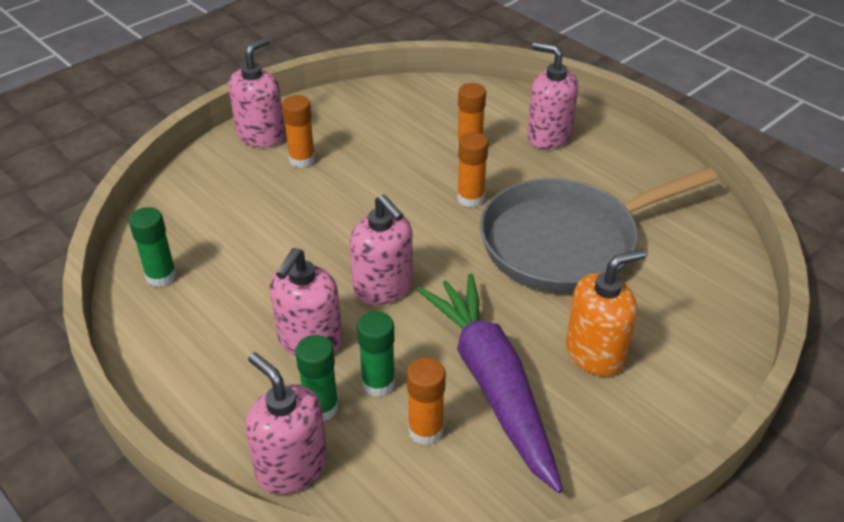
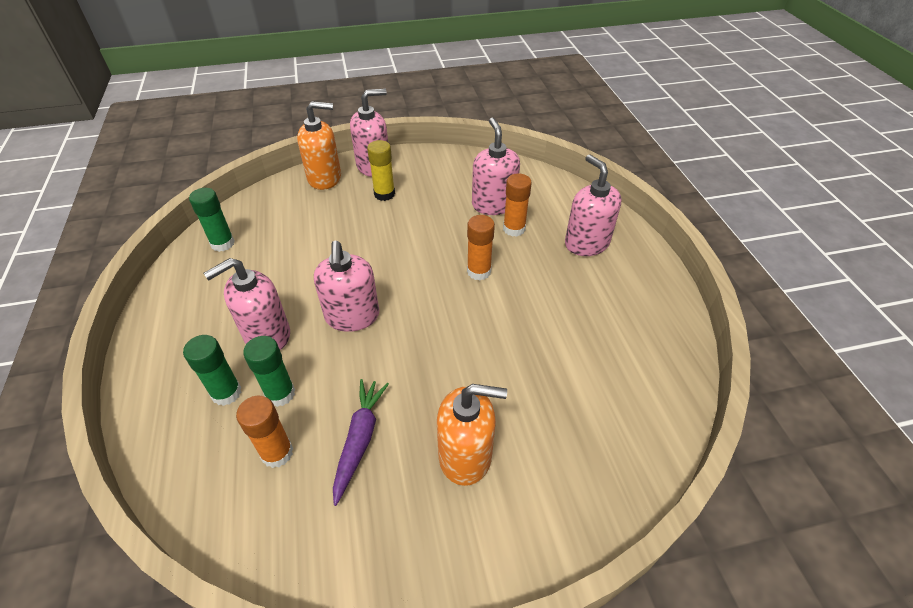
camera: 30 degrees right, 5 degrees up
pink soap dispenser [245,352,327,495] -> pink soap dispenser moved to [472,118,520,215]
orange glue stick [282,95,315,168] -> yellow glue stick [367,140,395,201]
purple carrot [417,273,563,493] -> purple carrot [333,379,389,506], size x0.53
grey pan [480,167,718,293] -> none
none -> orange soap dispenser [297,101,341,190]

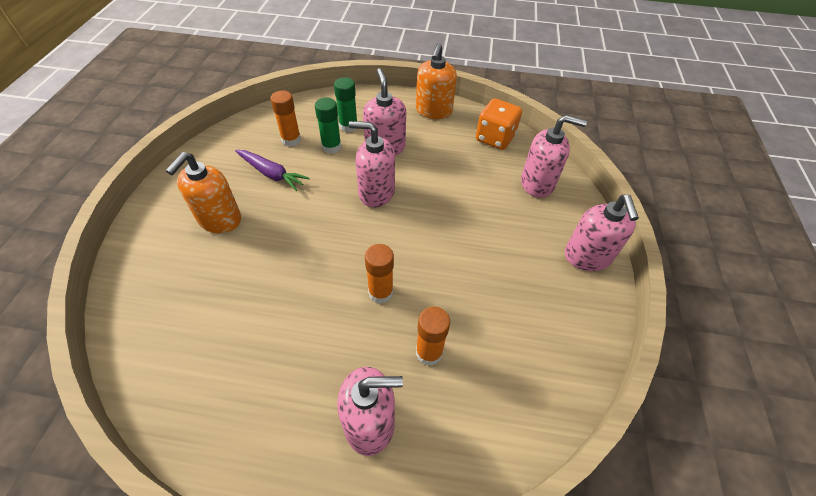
camera: 110 degrees right, 5 degrees up
green glue stick [189,188,235,252] -> orange dice [476,98,522,150]
orange soap dispenser [297,101,341,190] -> orange soap dispenser moved to [416,43,457,119]
yellow glue stick [367,140,395,201] -> none
pink soap dispenser [472,118,520,215] -> pink soap dispenser moved to [521,115,587,198]

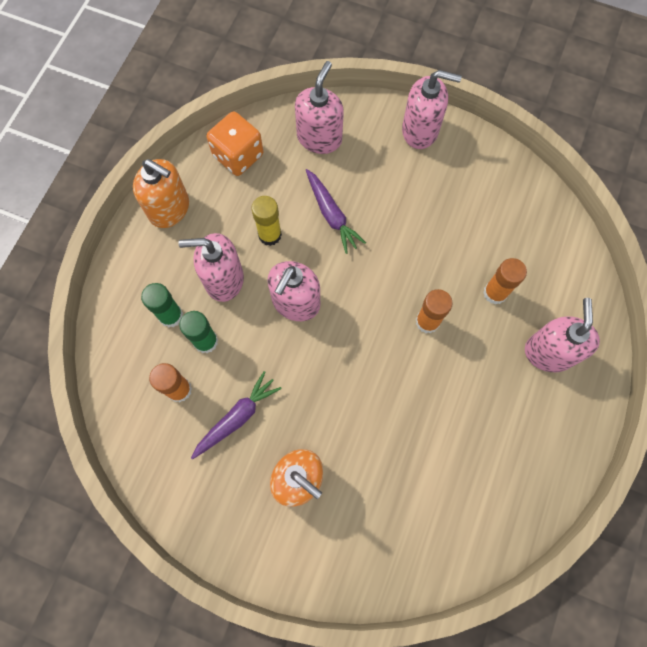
camera: 75 degrees left, 20 degrees up
none -> yellow glue stick [251,196,282,246]
none -> purple carrot [306,169,366,254]

